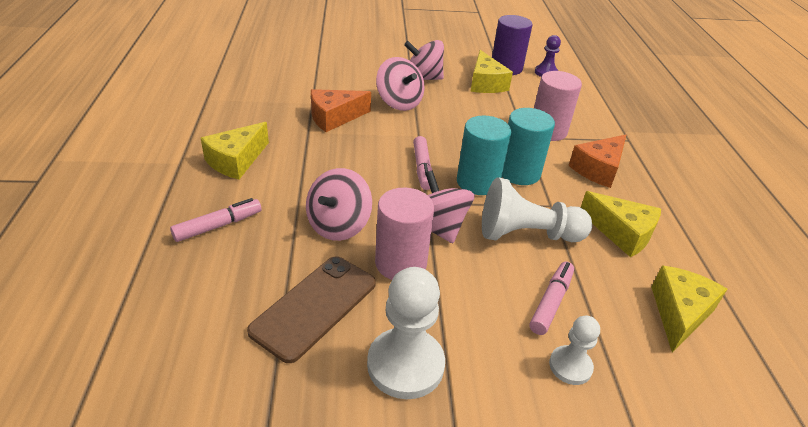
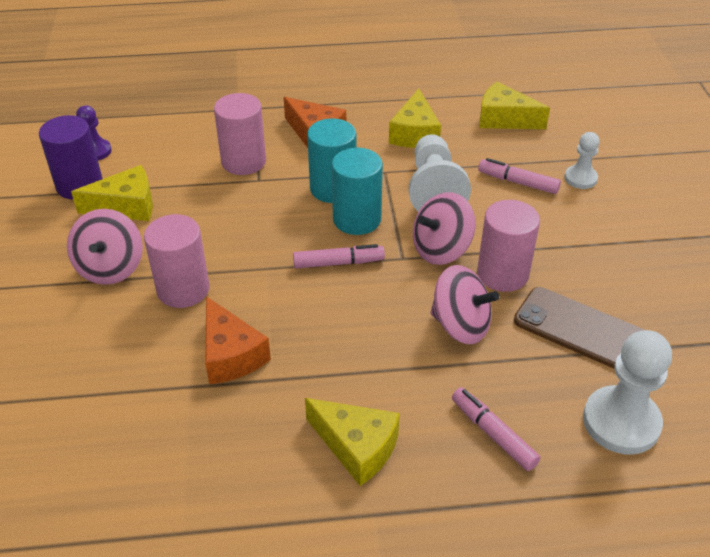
camera: 90 degrees left, 5 degrees up
white pawn [367,267,445,399] -> white pawn moved to [583,330,672,455]
pink spinning top [376,57,424,111] -> pink cylinder [144,214,210,308]
yellow cheese [580,191,661,257] -> yellow cheese turned 150 degrees clockwise [389,88,441,148]

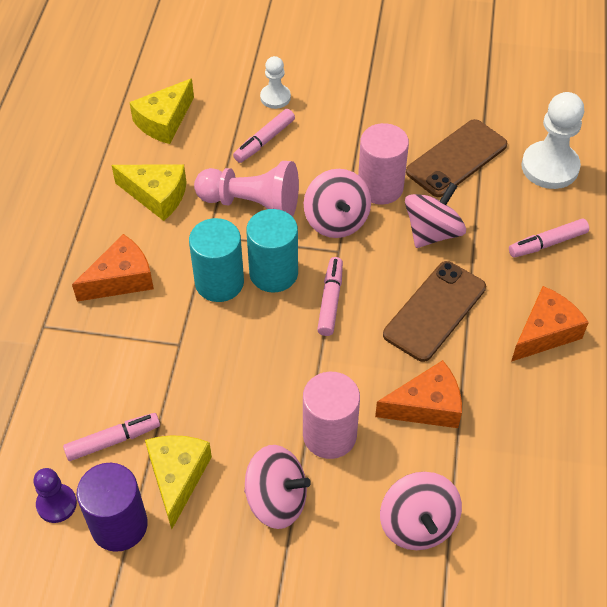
camera: 75 degrees left, 10 degrees up
pink cylinder [214,93,266,175] -> none
yellow cheese [305,398,400,486] -> orange cheese [511,286,589,362]
white pawn [409,134,471,212] -> pink pawn [194,161,299,217]
none -> pink marker [63,413,160,461]
none -> pink spinning top [380,472,462,550]
none -> brown phone [383,261,486,362]

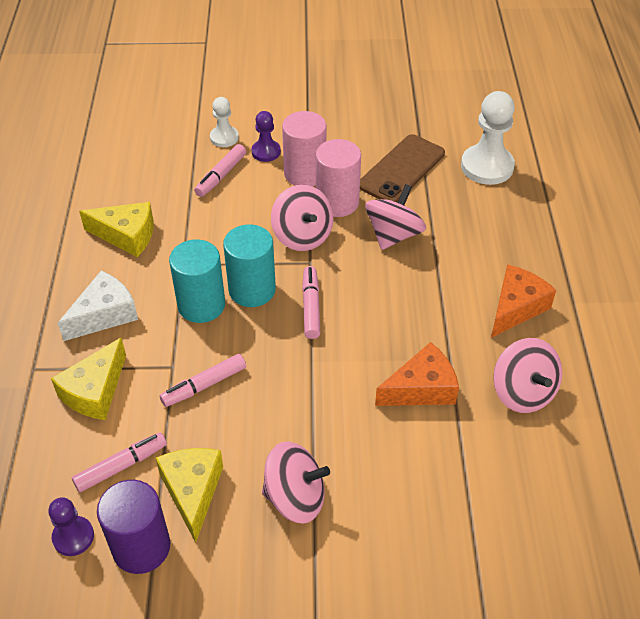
camera: 10 degrees left, 5 degrees down
orange cheese [72,234,154,302] -> white cheese [58,271,138,341]
yellow cheese [129,78,194,144] -> yellow cheese moved to [51,338,126,420]
pink pawn [194,161,299,217] -> none
pink cylinder [303,372,360,459] -> pink cylinder moved to [282,111,326,186]
pink spinning top [380,472,462,550] -> pink spinning top moved to [493,338,562,413]
brown phone [383,261,486,362] -> none
pink marker [509,219,589,258] -> pink marker moved to [160,354,246,407]
none -> purple pawn [252,111,281,162]

